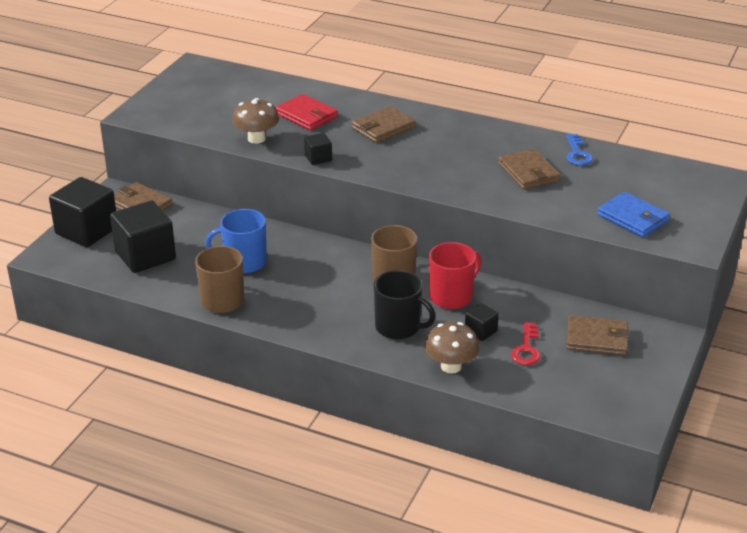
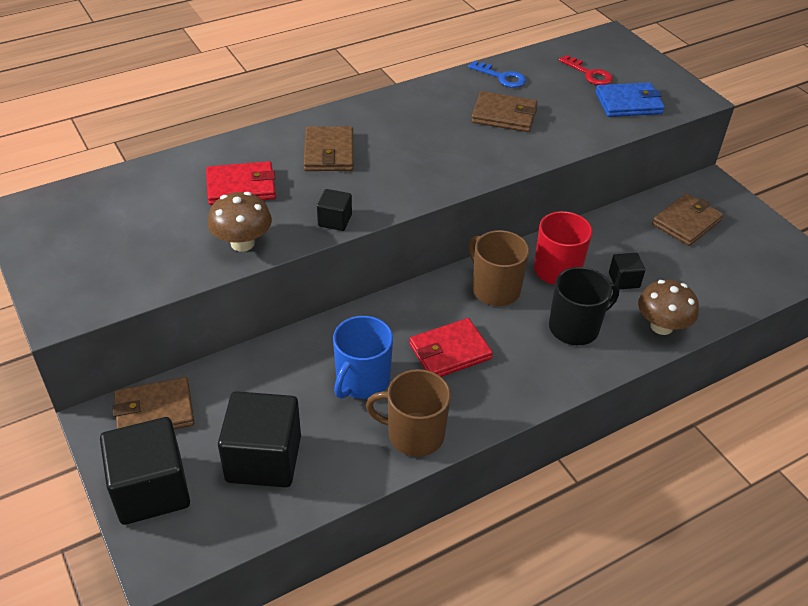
camera: 55 degrees left, 10 degrees up
red key [511,322,540,365] -> red key moved to [559,55,613,85]
none -> red wallet [409,318,493,377]

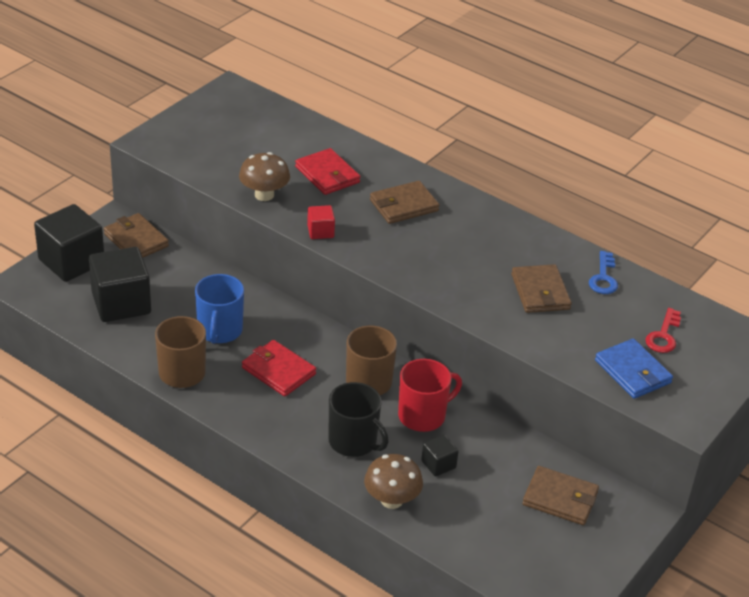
camera: 65 degrees right, 5 degrees down
black cube [317,189,352,231] -> red cube [307,205,335,239]
blue mug [333,316,393,399] -> blue mug turned 90 degrees counterclockwise [195,274,244,344]

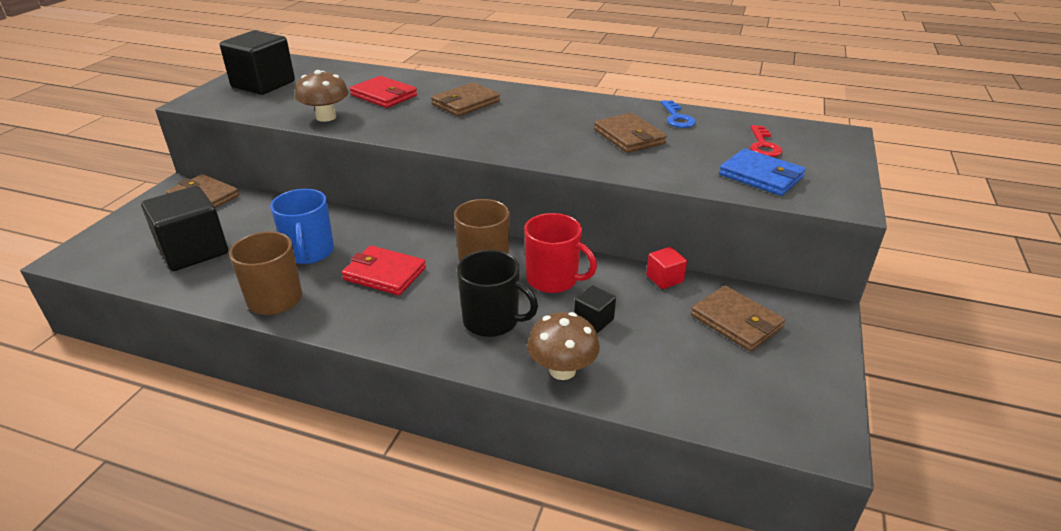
camera: 15 degrees left, 5 degrees down
black cube [34,204,104,282] -> black cube moved to [220,30,295,95]
red cube [307,205,335,239] -> red cube moved to [646,247,687,289]
red mug [398,359,462,432] -> red mug turned 75 degrees clockwise [524,213,597,293]
brown wallet [522,466,599,525] -> brown wallet turned 45 degrees clockwise [691,285,785,351]

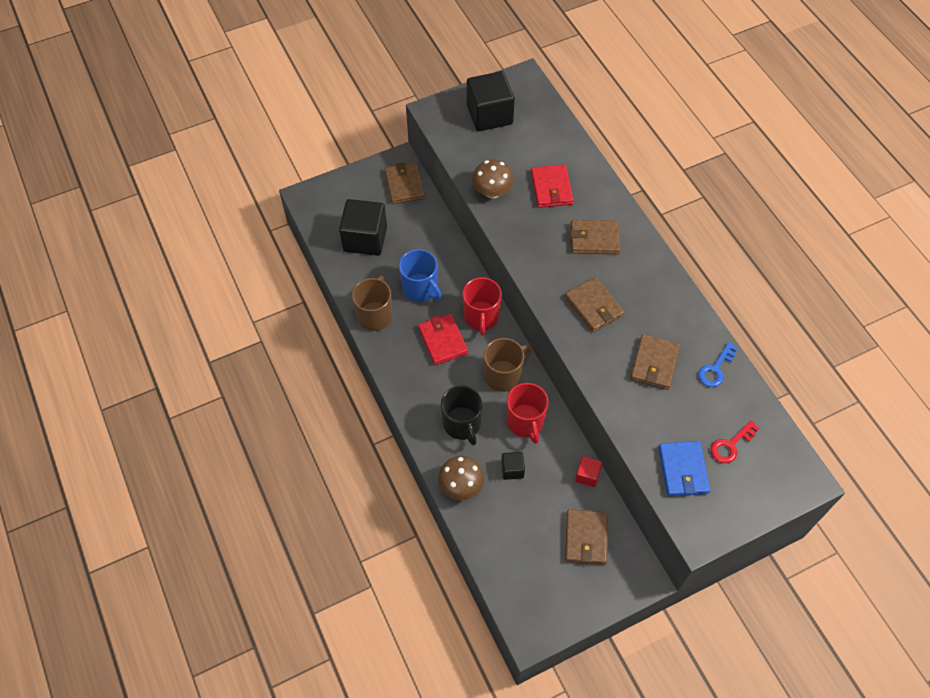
camera: 45 degrees right, 25 degrees up
blue mug [270,189,334,264] -> blue mug turned 75 degrees counterclockwise [399,249,441,302]
none -> red mug [462,277,502,336]
none -> brown wallet [565,277,624,332]

